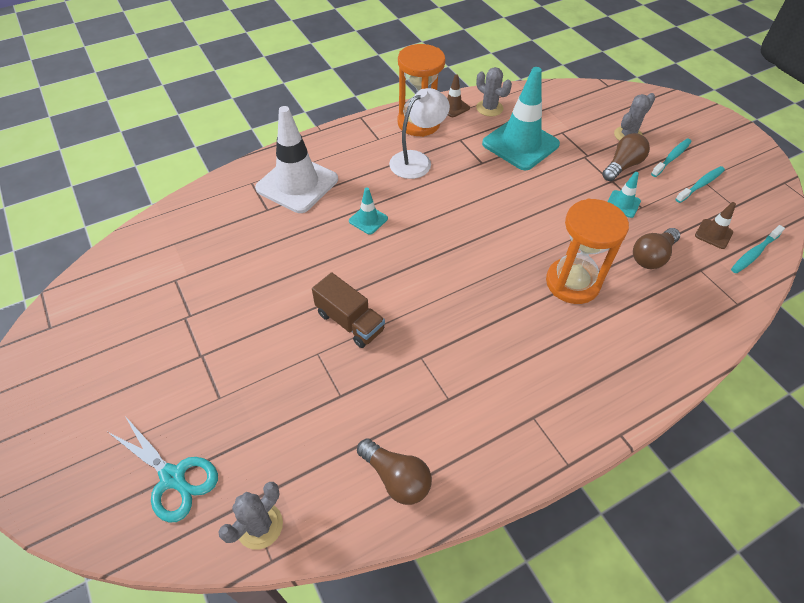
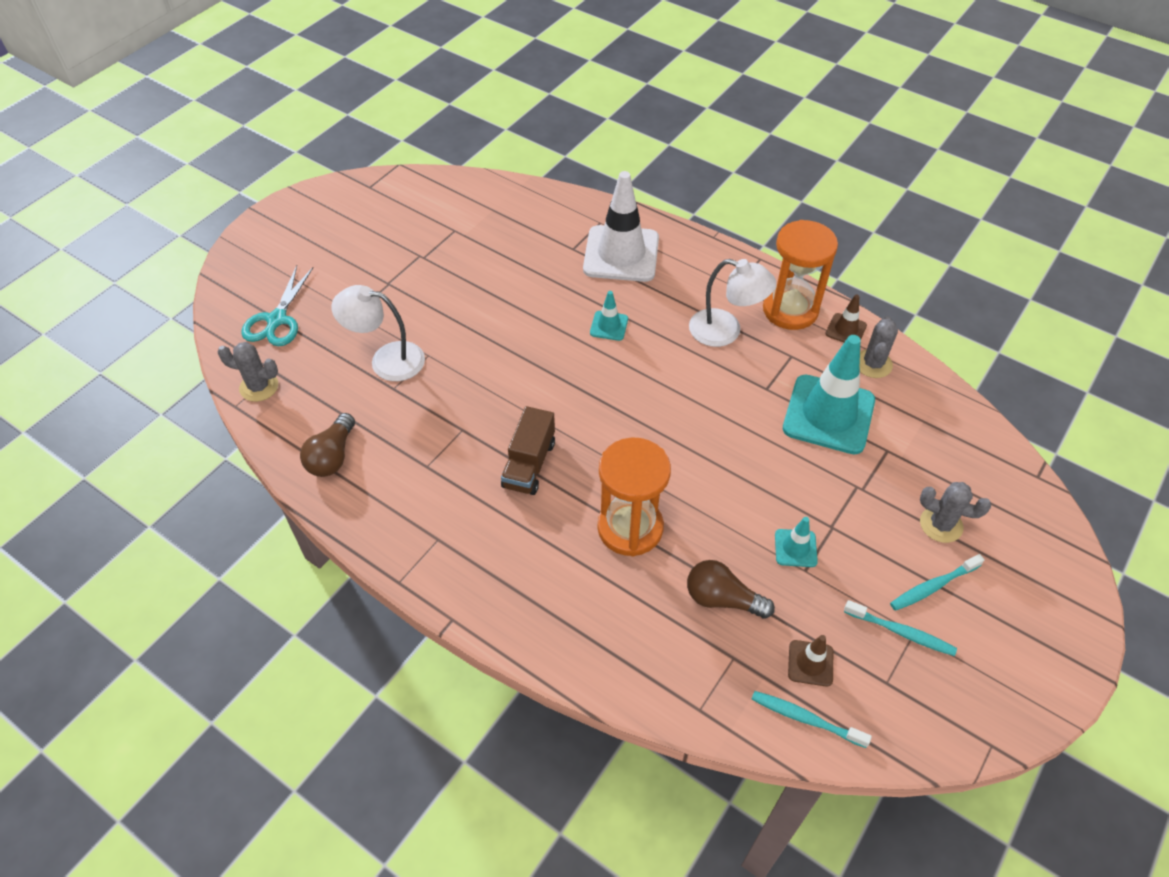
camera: 65 degrees right, 0 degrees up
brown truck [312,272,385,348] -> brown truck moved to [501,406,555,495]
brown light bulb [602,133,650,181] -> none
turquoise toothbrush [651,138,692,177] -> turquoise toothbrush turned 135 degrees clockwise [890,554,985,611]
none -> white lamp [331,285,425,381]

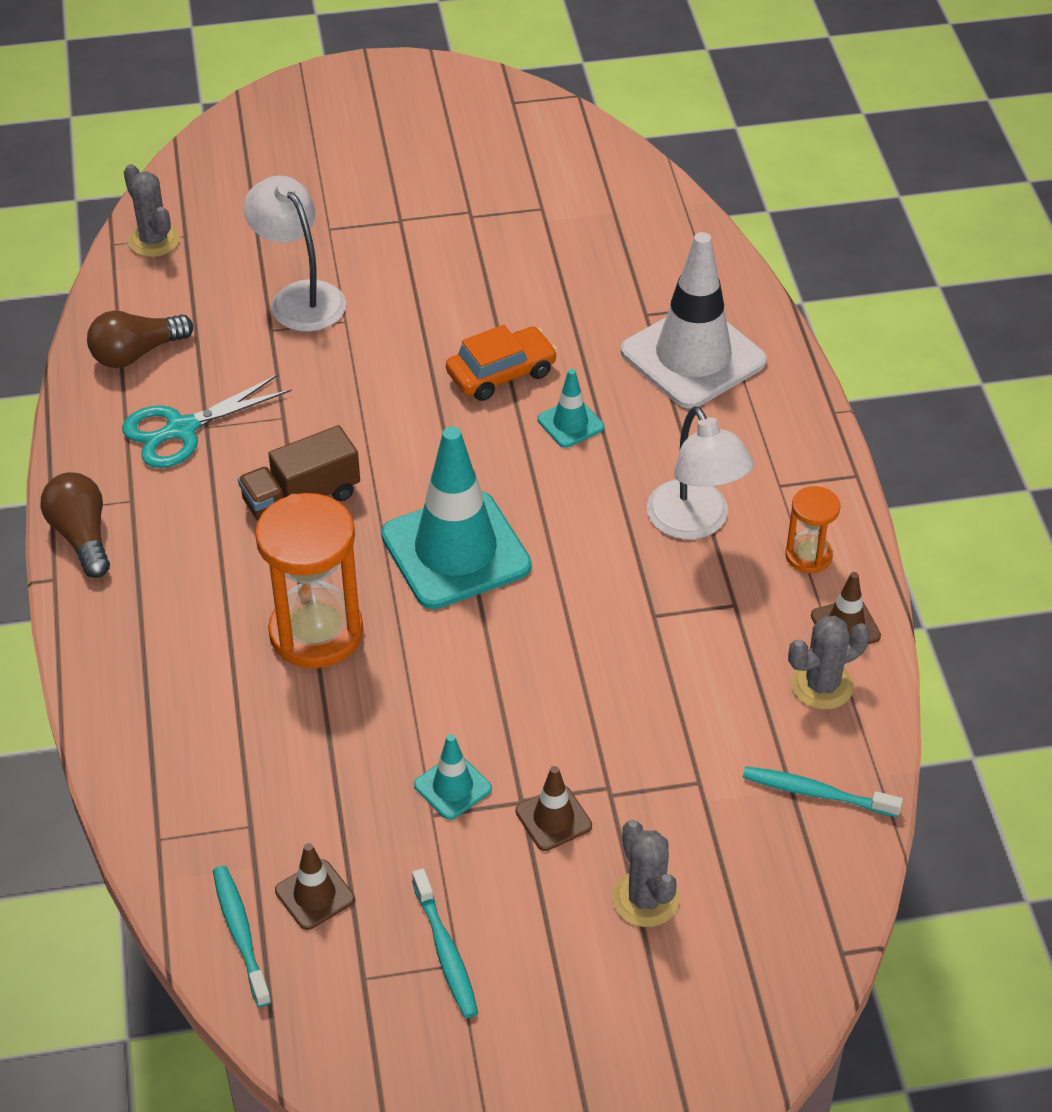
camera: 45 degrees right, 5 degrees down
turquoise scissors [241,266,314,346] -> turquoise scissors moved to [122,374,291,468]
brown light bulb [687,560,775,619] -> brown light bulb moved to [41,472,110,578]
orange hourglass [763,220,838,330] -> orange hourglass [785,486,840,573], size x0.51
turquoise traffic cone [783,335,875,454] -> turquoise traffic cone moved to [381,427,531,609]
turquoise toothbrush [890,554,985,611] -> turquoise toothbrush moved to [743,766,903,817]
none -> orange car [446,325,557,401]
none -> brown traffic cone [516,766,592,851]

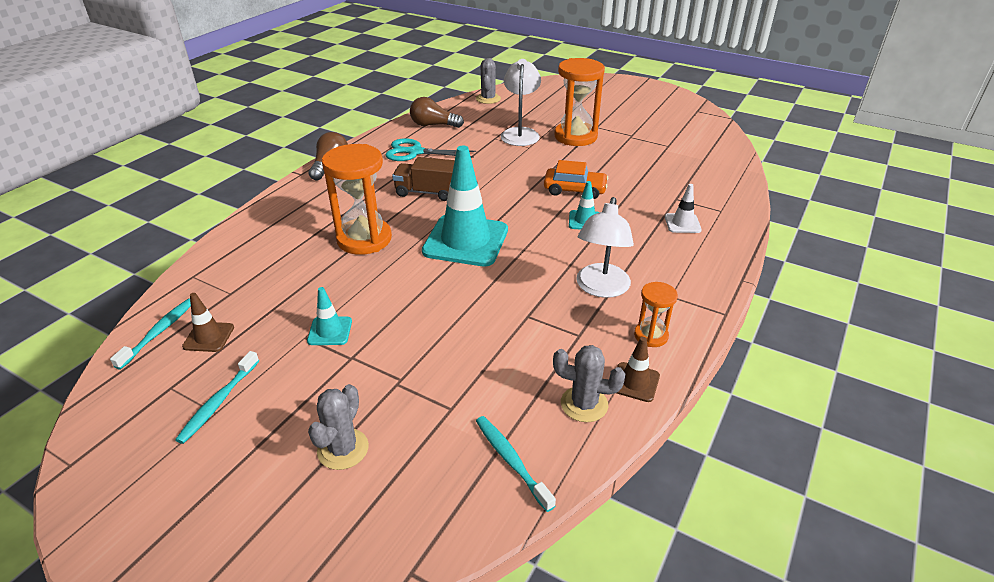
camera: 40 degrees right, 10 degrees down
brown traffic cone [516,766,592,851] -> none
white traffic cone [621,232,767,409] -> white traffic cone [665,184,702,233], size x0.45
none -> orange hourglass [554,58,605,146]

